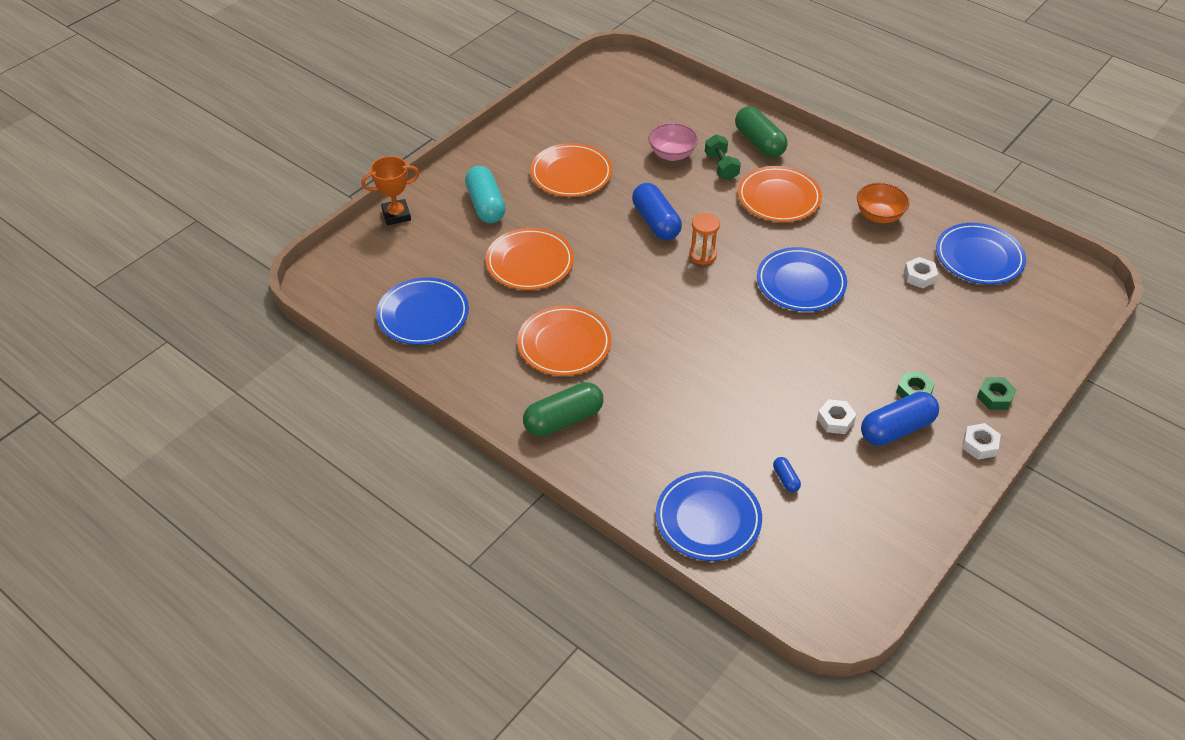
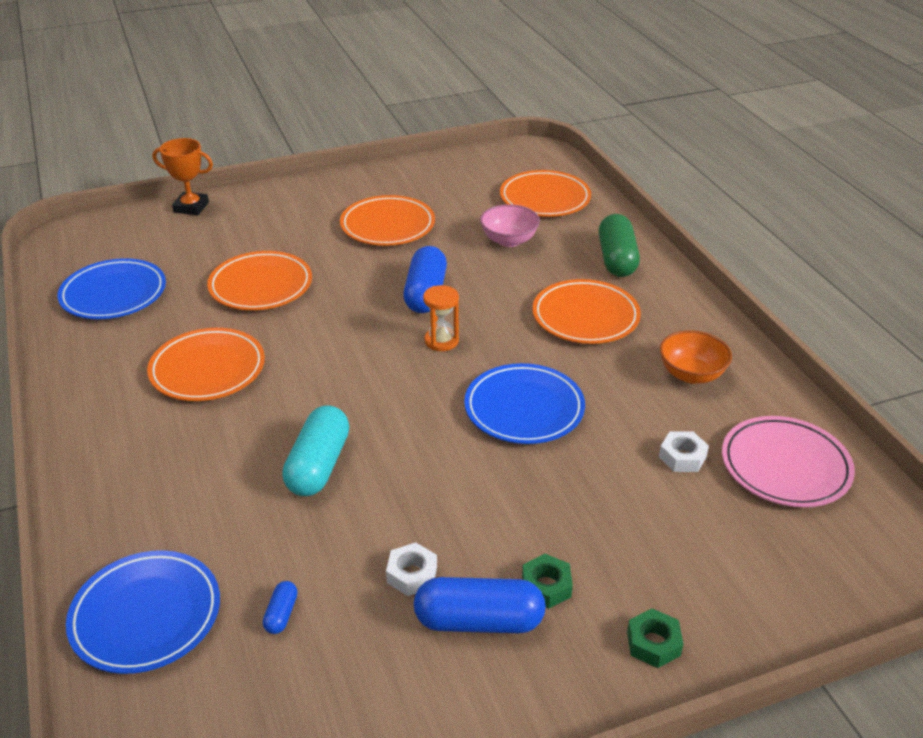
camera: 30 degrees right, 10 degrees down
turquoise capsule [465,166,506,223] -> turquoise capsule moved to [282,405,349,496]
green capsule [523,382,604,437] -> none
green dumbbell [705,134,741,180] -> none
blue plate [936,223,1026,285] -> pink plate [722,416,855,507]
white nut [962,423,1001,460] -> none
none -> orange plate [500,170,591,217]

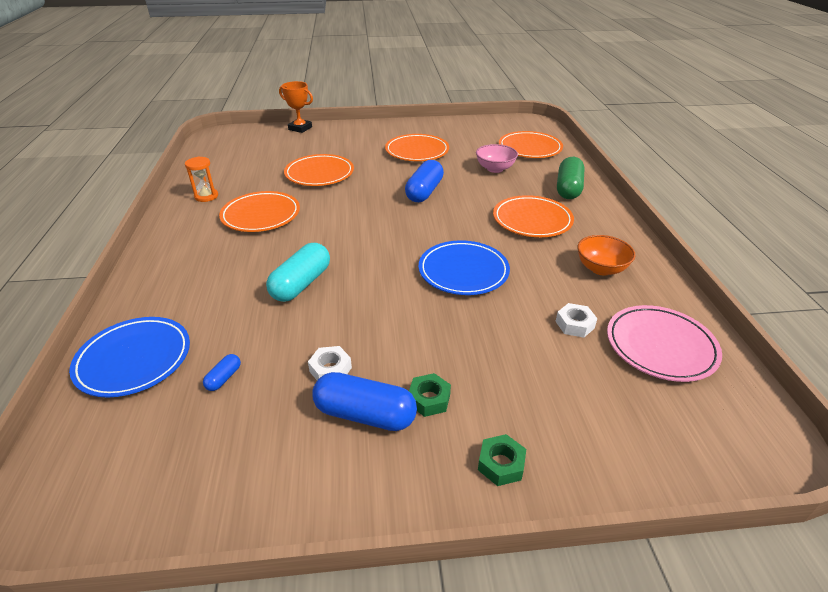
camera: 15 degrees right, 0 degrees up
blue plate [57,258,166,319] -> none
orange hourglass [423,285,459,351] -> orange hourglass moved to [185,157,218,202]

